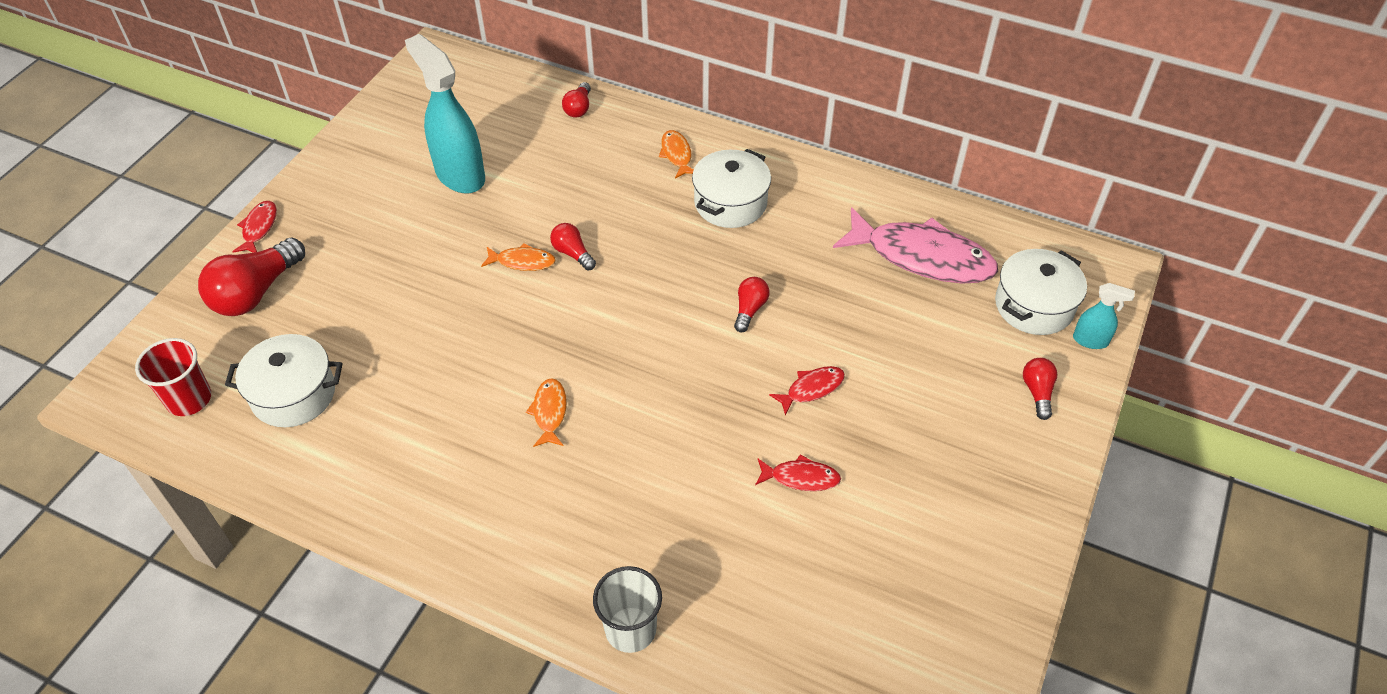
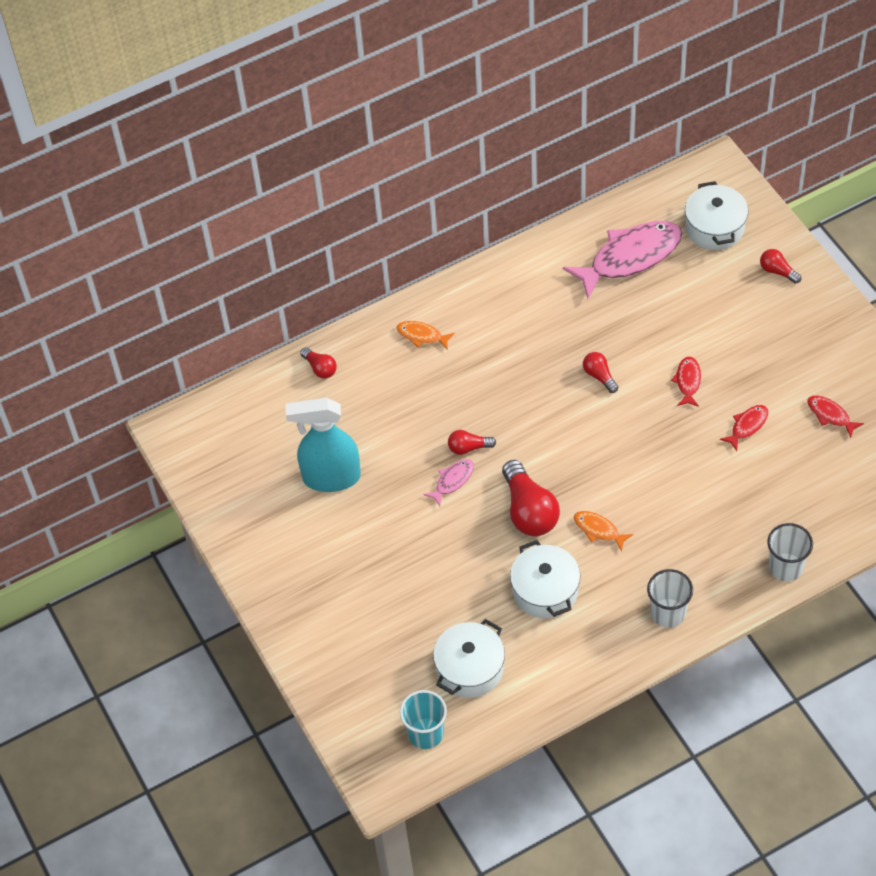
camera: 50 degrees left, 5 degrees up
red cup [135,338,211,416] -> turquoise cup [400,690,447,749]
red light bulb [198,237,305,316] -> red light bulb moved to [502,460,560,536]
red fish [232,201,277,253] -> red fish moved to [807,396,864,438]
orange fish [481,243,556,271] -> pink fish [423,459,474,506]
white pot [692,149,771,228] -> white pot moved to [510,540,581,619]
turquoise spray bottle [1073,283,1135,349] -> none
none -> white cup [647,569,693,628]

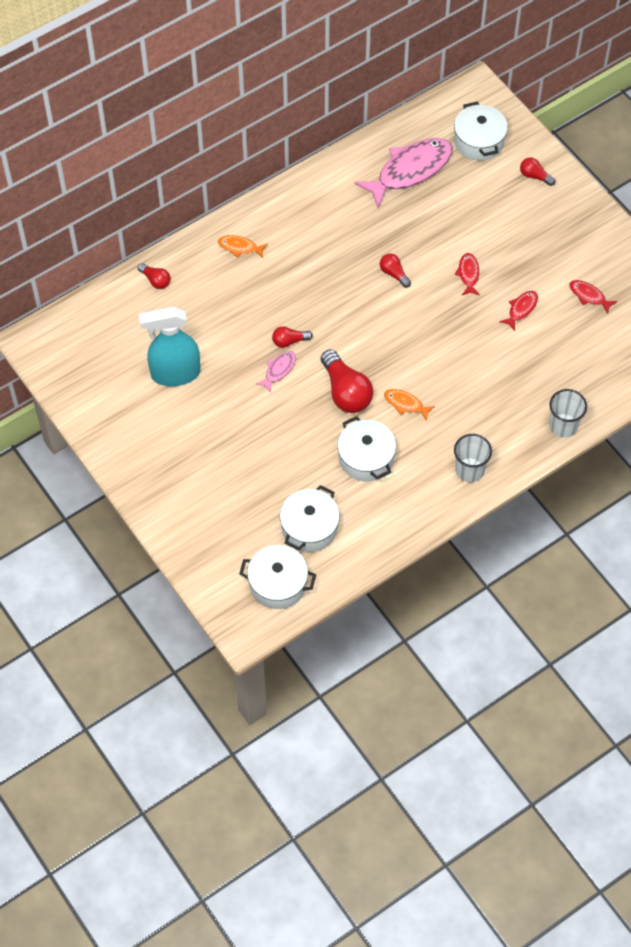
camera: 10 degrees left, 5 degrees up
turquoise cup [400,690,447,749] -> white pot [239,545,316,609]

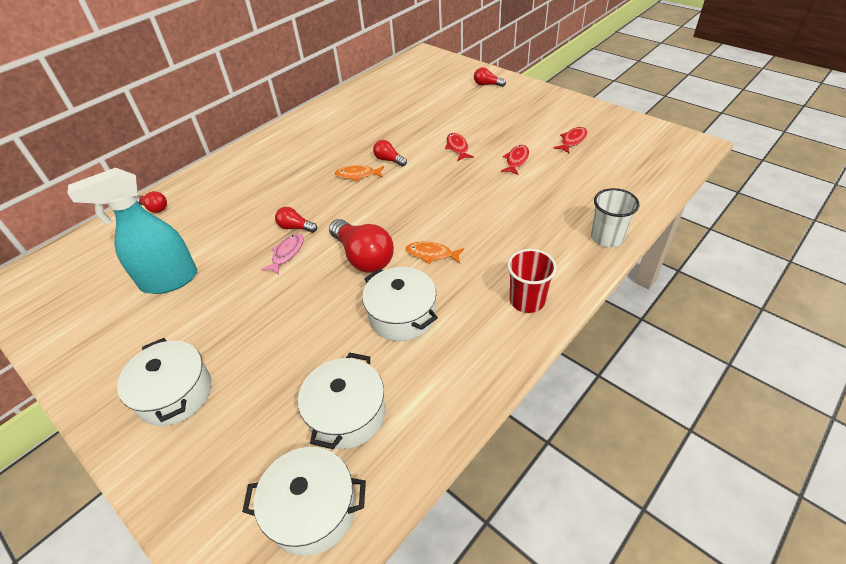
camera: 10 degrees left, 15 degrees down
orange fish [218,235,268,258] -> orange fish moved to [335,165,384,182]
red light bulb [272,326,313,348] -> red light bulb turned 45 degrees clockwise [275,207,317,233]
pink fish [354,138,453,209] -> none
white pot [454,102,508,161] -> white pot moved to [117,338,211,426]
white cup [454,434,492,482] -> red cup [507,249,557,313]
red fish [569,280,617,314] -> red fish turned 105 degrees clockwise [554,127,587,153]

